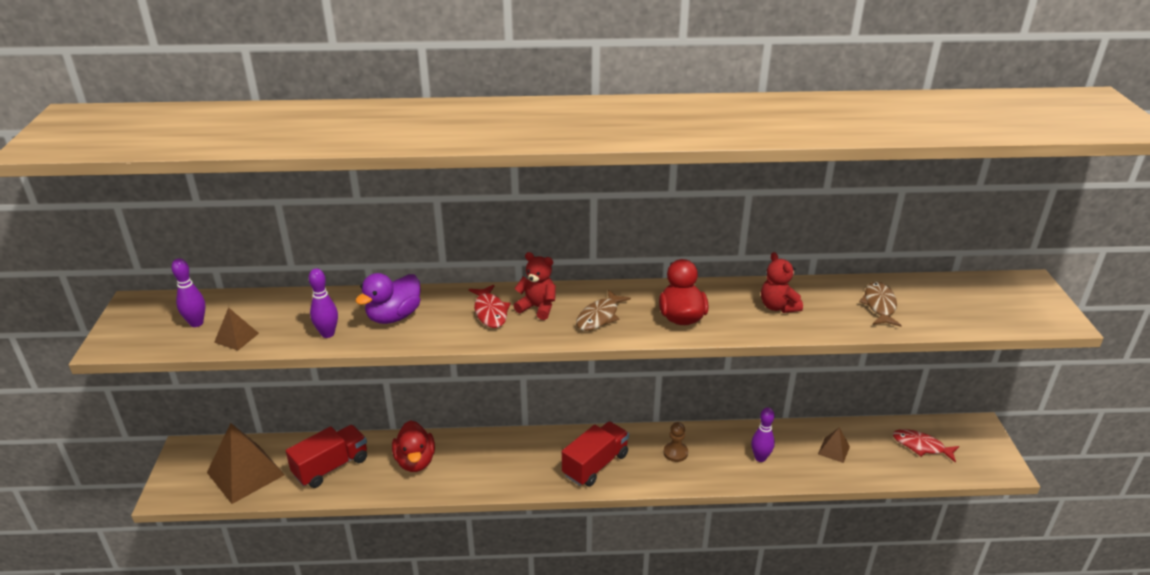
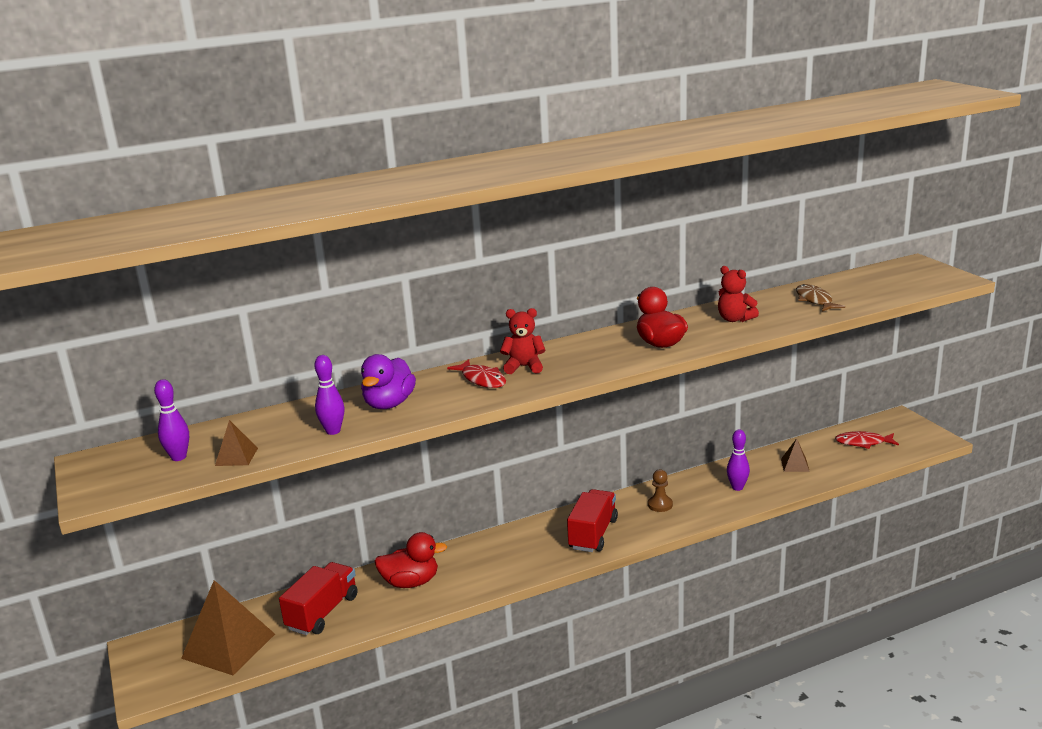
camera: 20 degrees left, 10 degrees down
red duck [392,420,435,472] -> red duck turned 60 degrees counterclockwise [374,532,447,588]
brown fish [576,289,631,331] -> none

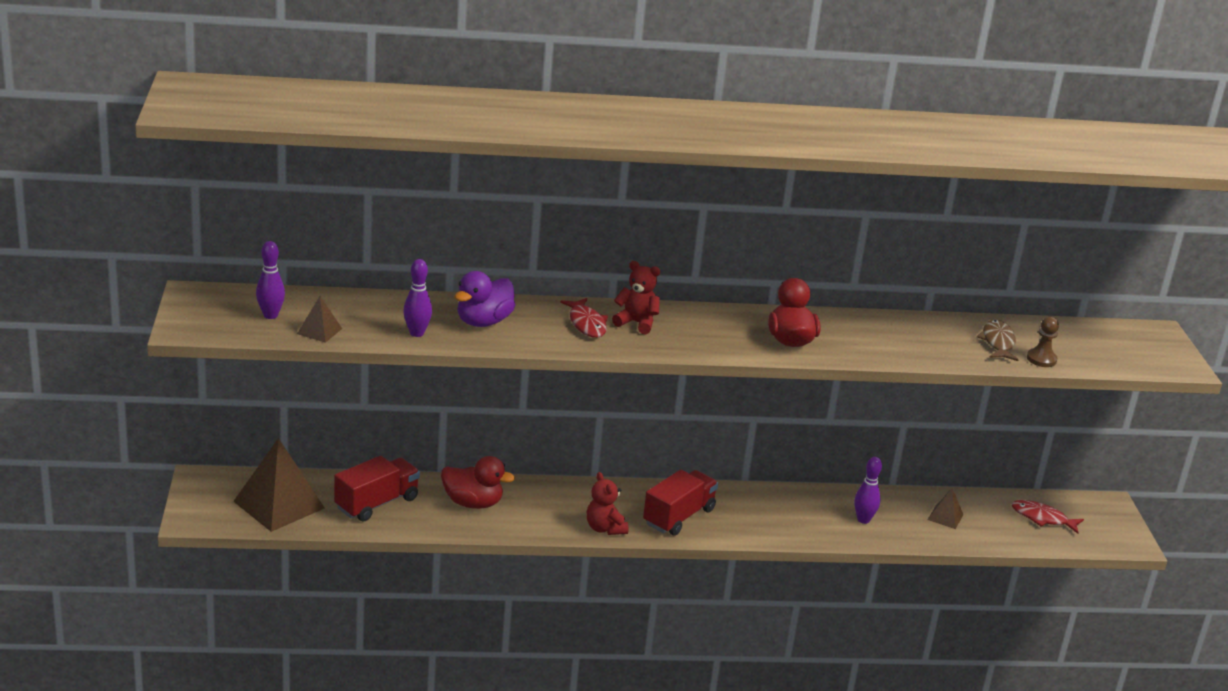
camera: 15 degrees right, 5 degrees up
brown pawn [648,469,673,512] -> brown pawn moved to [1027,317,1059,367]
red teddy bear [718,266,759,322] -> red teddy bear moved to [587,472,629,535]

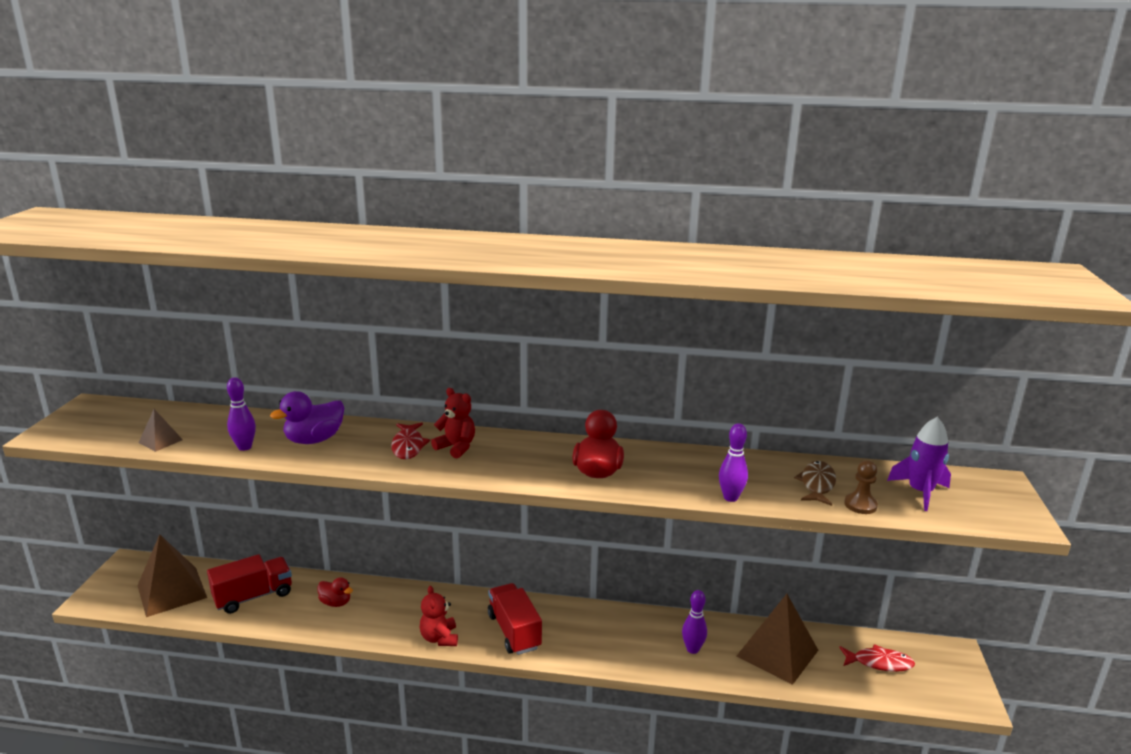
camera: 15 degrees right, 5 degrees down
purple bowling pin [256,241,285,319] -> purple bowling pin moved to [719,423,748,502]
red duck [441,456,515,509] -> red duck [317,577,353,607], size x0.63
red truck [643,470,718,536] -> red truck turned 75 degrees counterclockwise [488,583,542,655]
brown pyramid [928,488,963,529] -> brown pyramid [737,594,818,685], size x2.12
red fish [1012,500,1084,534] -> red fish turned 150 degrees clockwise [839,644,915,672]
none -> purple rocket [887,417,951,511]

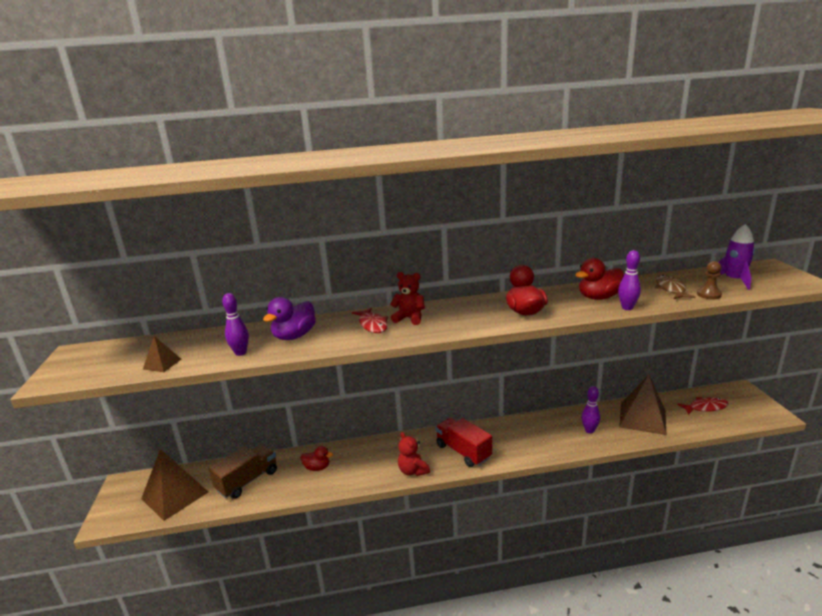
camera: 15 degrees left, 0 degrees up
red truck [207,554,292,614] -> brown truck [209,444,277,499]
none -> red duck [575,258,624,300]

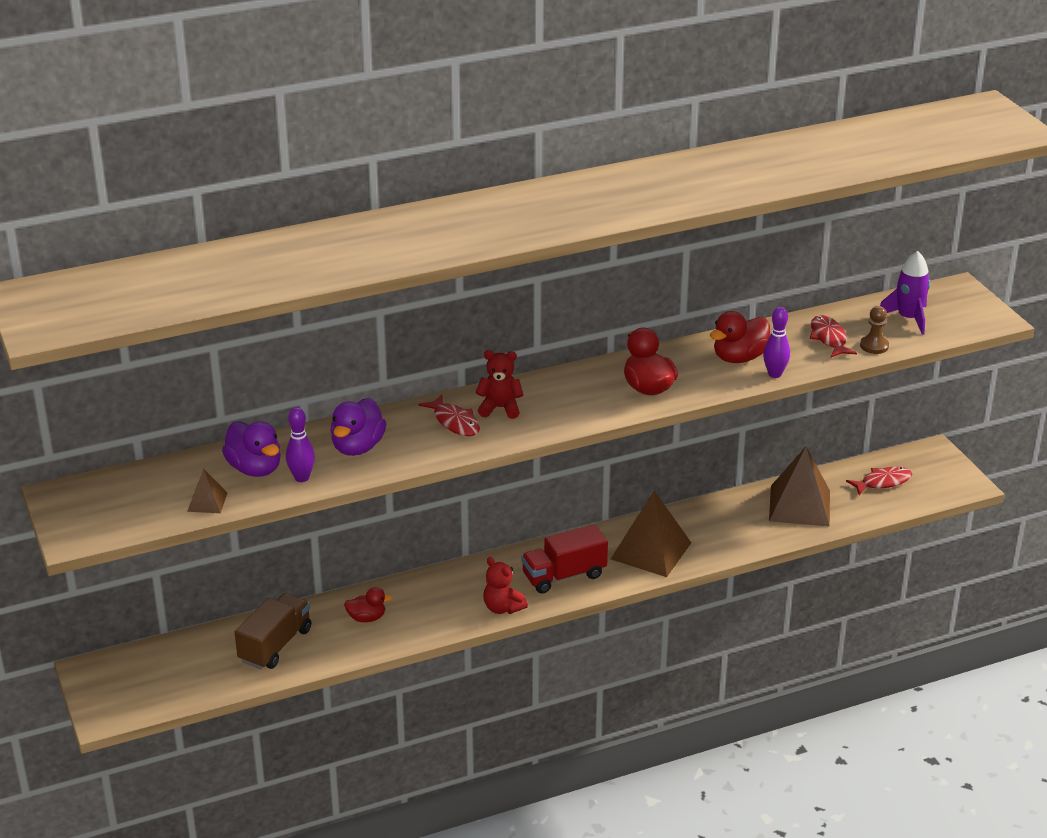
camera: 15 degrees left, 10 degrees up
brown pyramid [141,449,208,521] -> brown pyramid moved to [611,491,691,577]
red truck [435,418,492,467] -> red truck turned 60 degrees counterclockwise [521,524,608,593]
purple bowling pin [582,386,600,433] -> none
brown fish [655,275,696,299] -> red fish [810,315,857,357]
none -> purple duck [222,421,281,477]

